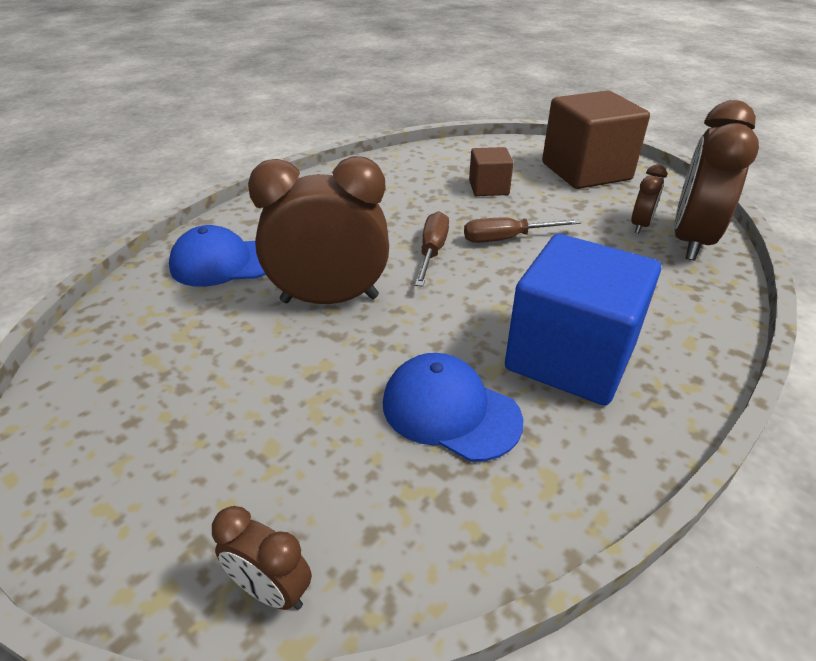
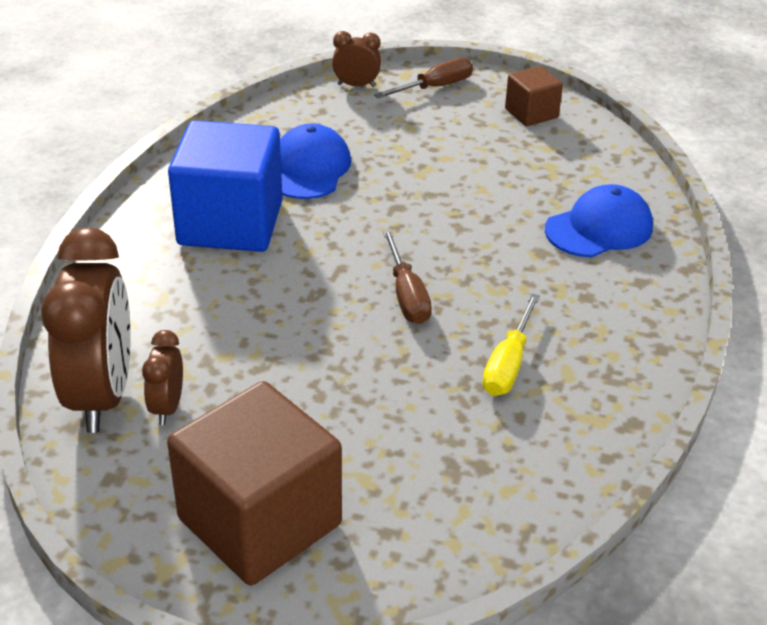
camera: 155 degrees right, 0 degrees up
brown clock [248,156,389,304] -> none
blue cap [383,353,523,462] -> blue cap turned 90 degrees counterclockwise [280,123,351,199]
brown screwdriver [464,218,581,243] -> brown screwdriver moved to [374,58,473,98]
brown cube [469,147,513,196] -> brown cube moved to [505,66,563,126]
none -> yellow screwdriver [482,293,540,396]

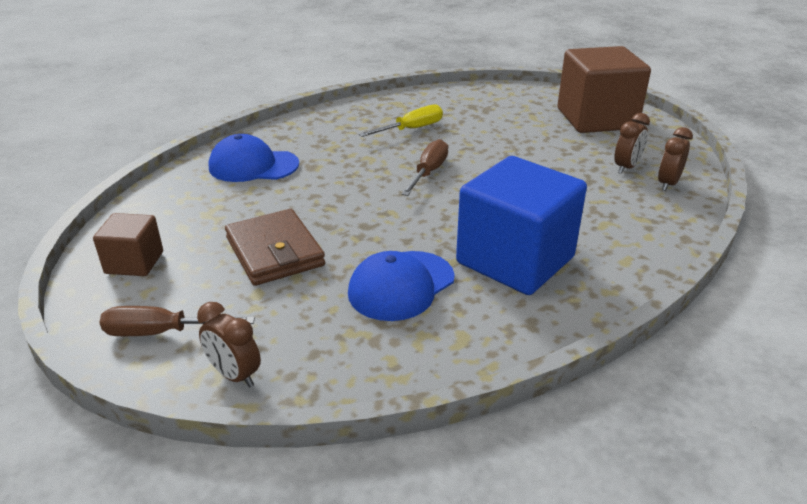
camera: 145 degrees left, 5 degrees down
brown clock [41,227,131,433] -> brown clock [658,127,693,191], size x0.47
none -> brown wallet [225,209,325,286]

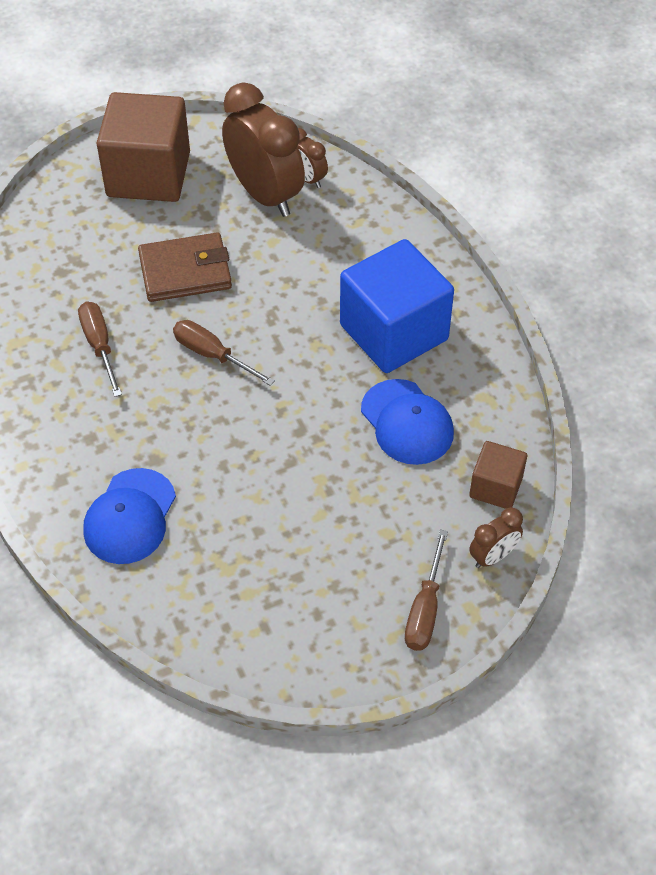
camera: 75 degrees left, 20 degrees up
brown cube [93,213,163,276] -> brown cube moved to [469,441,527,509]
brown wallet [225,209,325,286] -> brown wallet moved to [138,232,232,302]
yellow screwdriver [359,104,443,137] -> brown screwdriver [78,302,122,397]
brown clock [614,113,650,174] -> brown clock [222,82,305,217], size x2.11

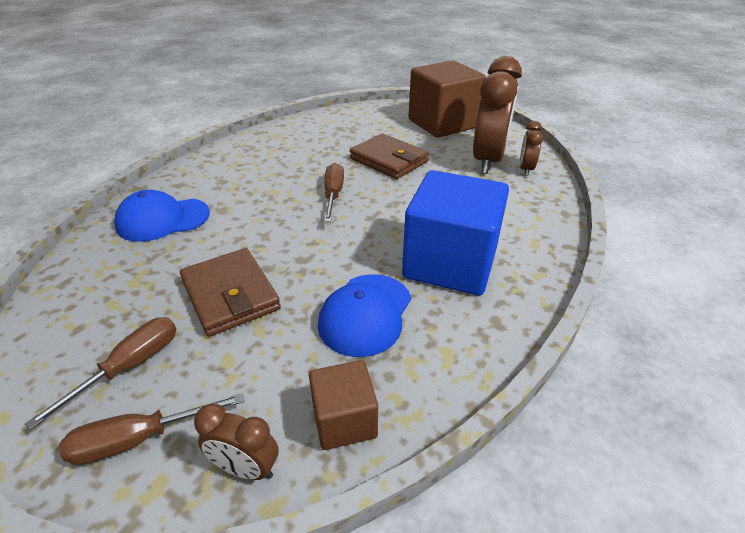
camera: 55 degrees right, 15 degrees down
brown screwdriver [78,302,122,397] -> brown screwdriver moved to [25,317,177,430]
none -> brown wallet [180,248,281,337]

